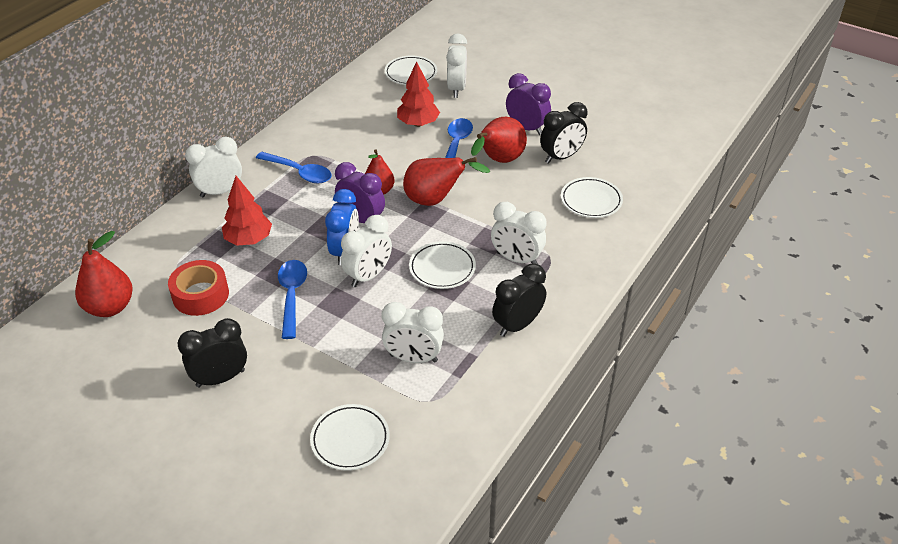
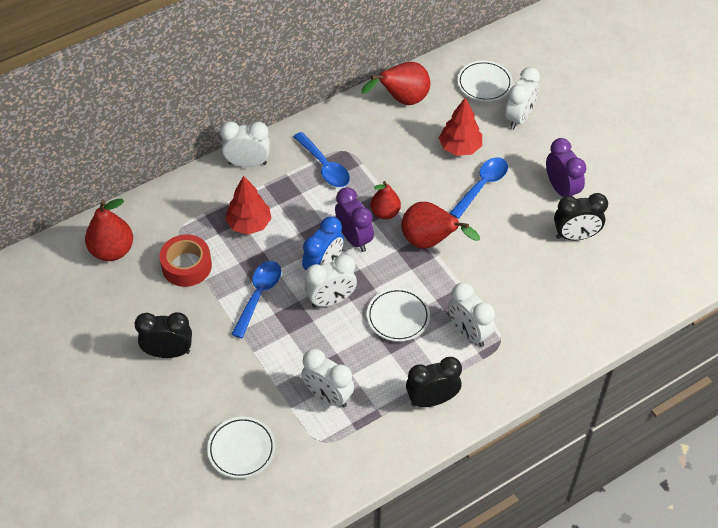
camera: 25 degrees right, 10 degrees up
red pear [471,117,527,163] -> red pear moved to [361,62,430,105]
white plate [561,177,623,218] -> none

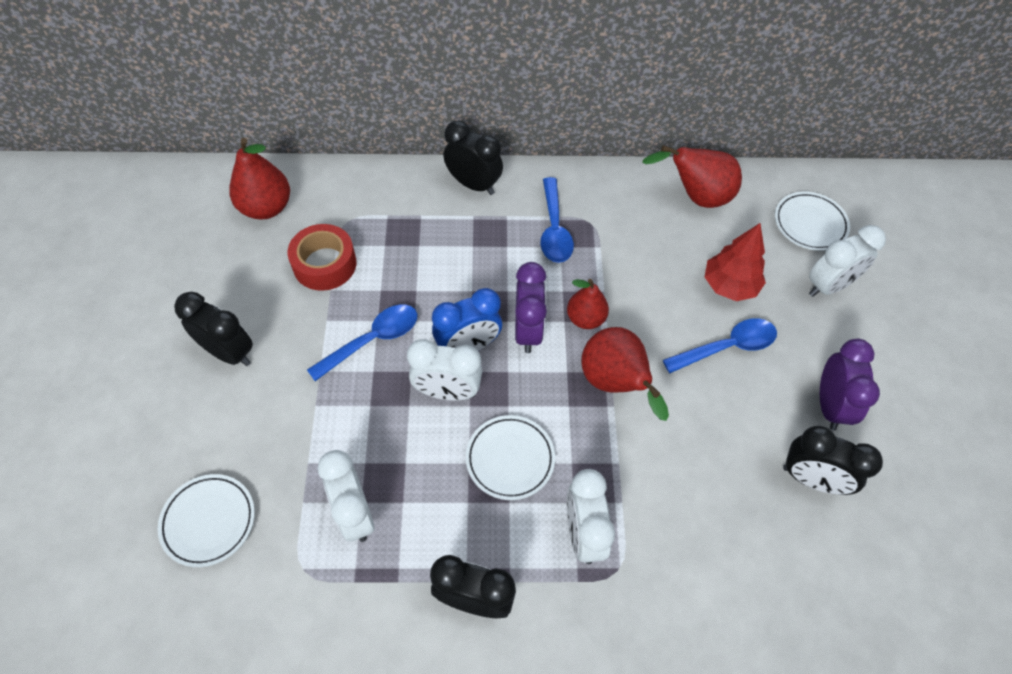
camera: 30 degrees right, 5 degrees up
white clock [220,121,270,167] -> black clock [443,121,503,195]
red tree [225,176,272,235] -> none

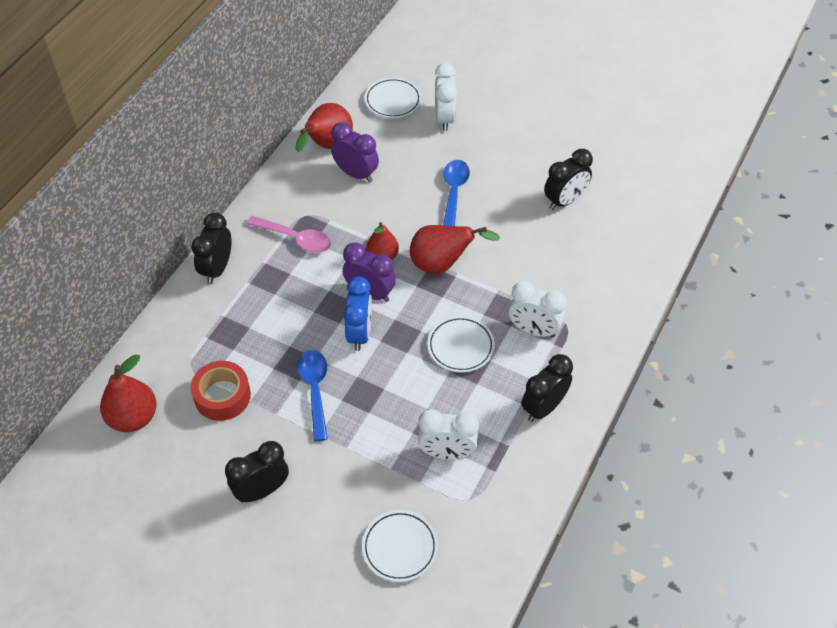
camera: 60 degrees left, 5 degrees down
white clock [407,339,482,401] -> none
black clock [443,121,503,195] -> black clock turned 45 degrees counterclockwise [191,212,231,284]
blue spoon [541,177,574,263] -> pink spoon [247,216,331,253]
red tree [705,223,766,301] -> none
purple clock [820,339,880,431] -> purple clock moved to [331,122,379,183]

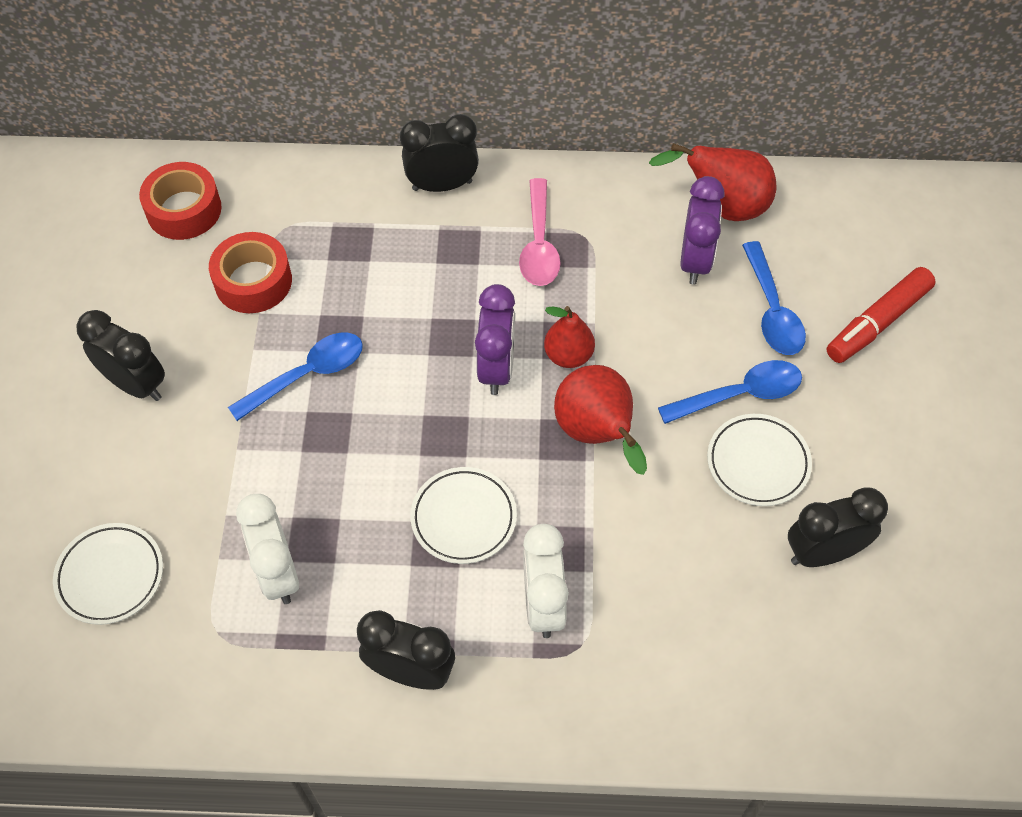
camera: 65 degrees right, 5 degrees up
red pear [100,354,157,432] -> red tape [139,162,222,240]
blue clock [343,276,372,351] -> none
white plate [365,78,421,118] -> white plate moved to [707,414,812,506]
white clock [435,63,457,131] -> red marker [827,267,936,363]
black clock [544,149,593,210] -> black clock turned 135 degrees clockwise [788,487,888,567]
none -> blue spoon [742,241,806,355]

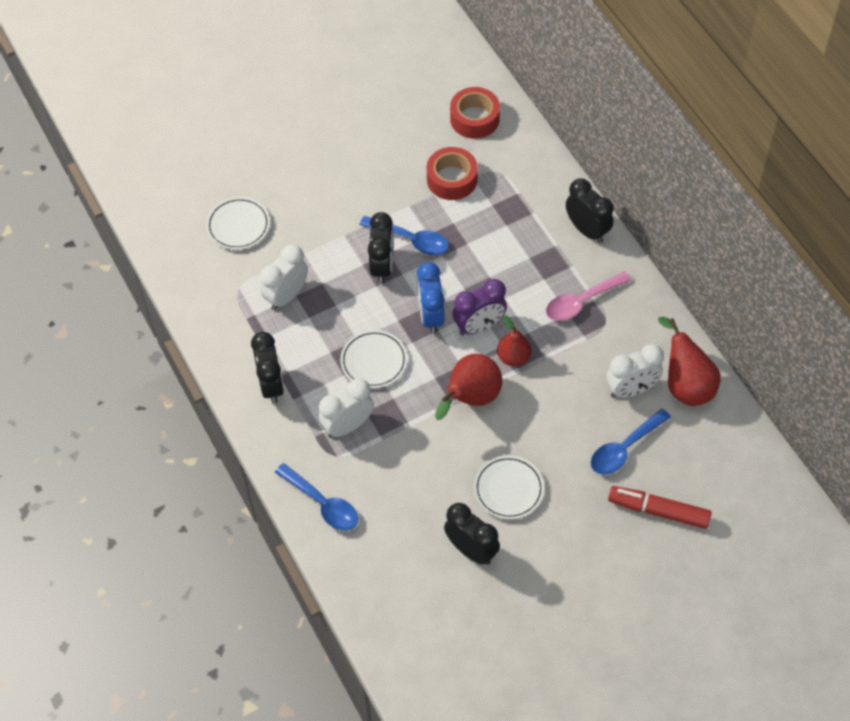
camera: 60 degrees right, 0 degrees up
black clock [76,310,165,401] -> black clock moved to [368,212,394,284]
blue spoon [658,360,802,424] -> blue spoon moved to [275,463,358,531]
purple clock [680,176,725,285] -> white clock [606,344,664,398]
none -> blue clock [417,262,445,334]

